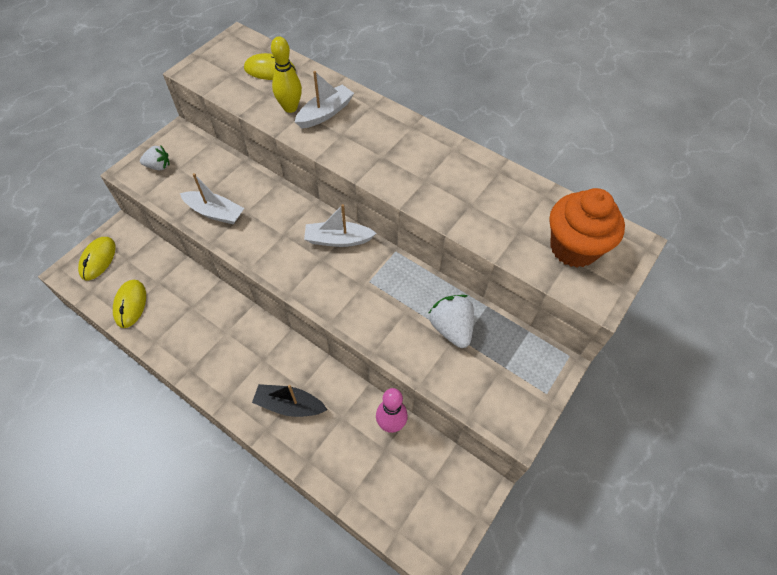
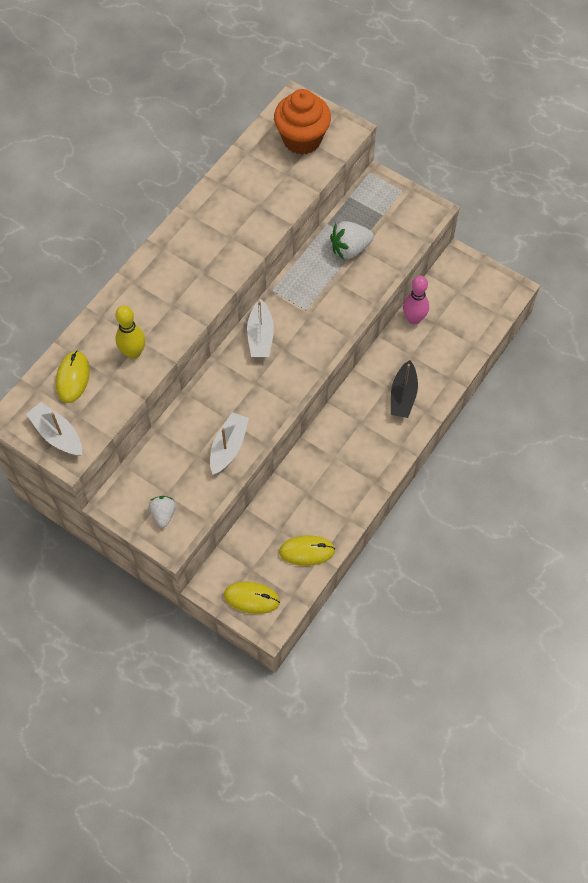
camera: 90 degrees left, 5 degrees up
white boat [295,71,354,128] -> white boat moved to [26,402,82,456]

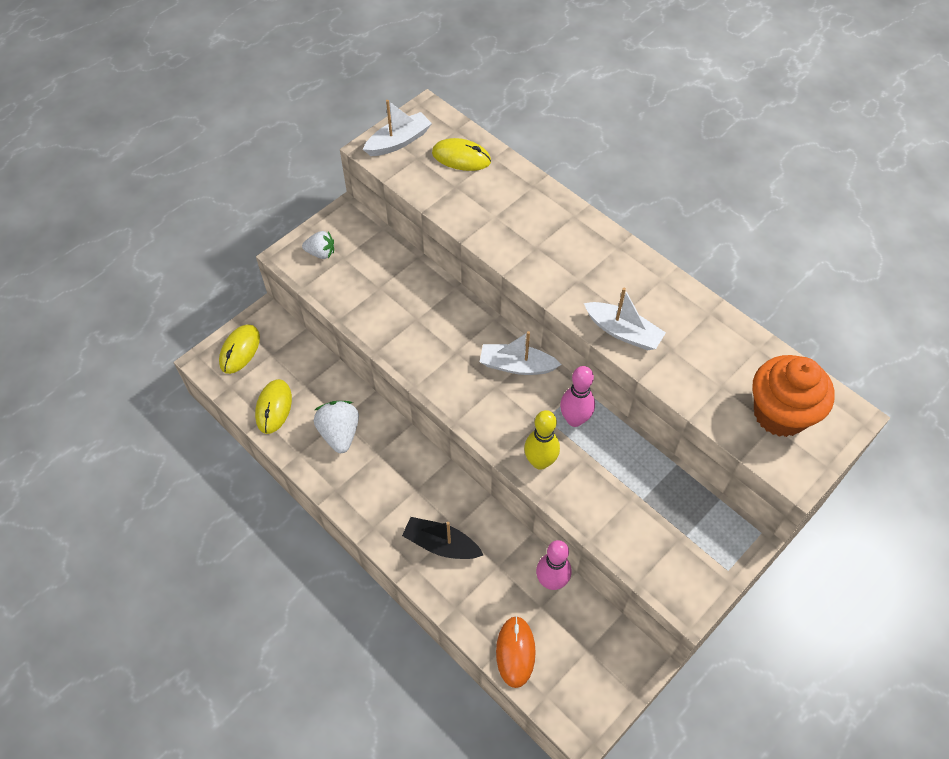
camera: 100 degrees right, 5 degrees down
yellow bowling pin [116,306,145,359] -> yellow bowling pin moved to [524,410,560,470]
white boat [210,412,249,475] -> white boat moved to [584,288,666,350]
white strawberry [330,221,374,260] -> white strawberry moved to [314,401,359,453]
none -> orange mouse [496,616,536,688]
none -> pink bowling pin [560,366,595,427]

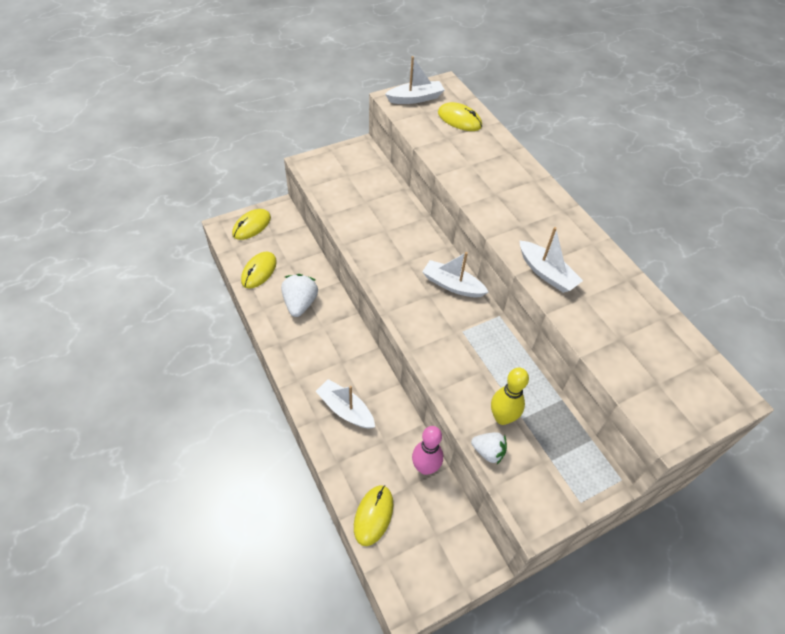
camera: 15 degrees right, 5 degrees down
white strawberry [302,231,334,259] -> white strawberry moved to [471,432,507,464]
black boat [402,517,483,559] -> white boat [315,379,375,429]
orange mouse [496,616,536,688] -> yellow mouse [354,485,393,546]
yellow bowling pin [524,410,560,470] -> yellow bowling pin moved to [491,368,529,425]
pink bowling pin [560,366,595,427] -> none
orange cupcake [752,355,835,437] -> none

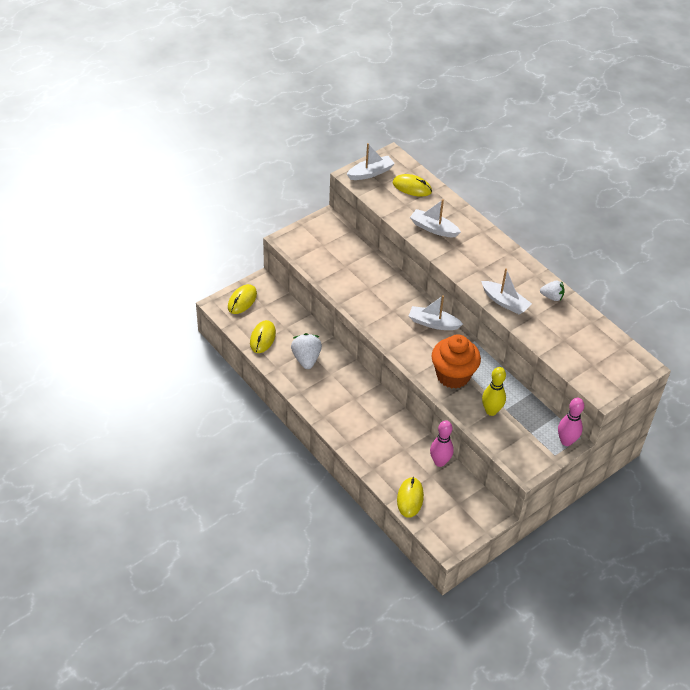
camera: 10 degrees left, 5 degrees down
white boat [315,379,375,429] -> white boat moved to [410,199,461,237]
white strawberry [471,432,507,464] -> white strawberry moved to [540,281,565,301]
none -> orange cupcake [431,334,481,389]
none -> pink bowling pin [558,398,584,446]

